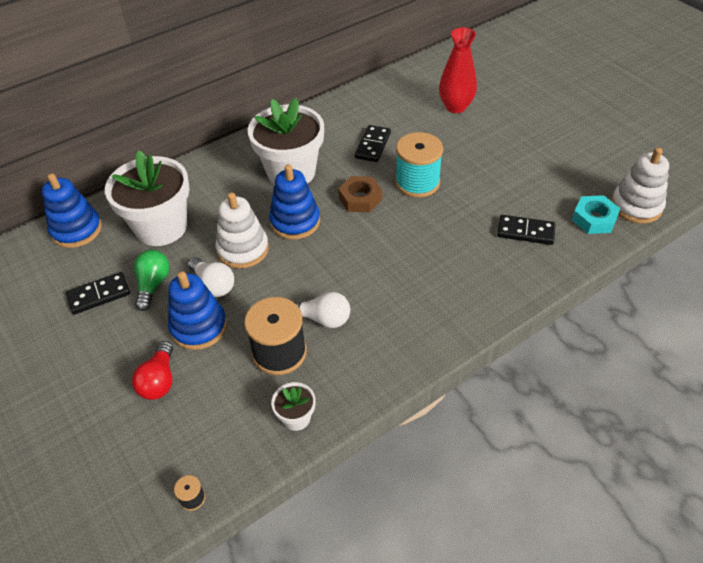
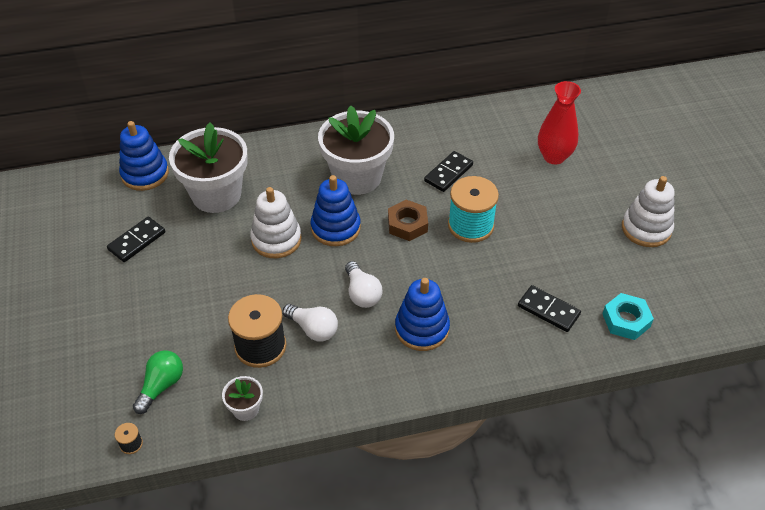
camera: 20 degrees right, 0 degrees up
black domino [66,272,130,315] -> black domino turned 45 degrees counterclockwise [107,217,165,262]
red light bulb [132,341,173,400] -> none
green light bulb [134,250,170,311] -> green light bulb moved to [133,350,183,414]
blue stacking toy [168,271,227,350] -> blue stacking toy moved to [395,278,450,351]
white light bulb [188,257,234,297] -> white light bulb moved to [345,261,382,308]
white stacking toy [611,148,669,224] -> white stacking toy moved to [622,176,675,247]

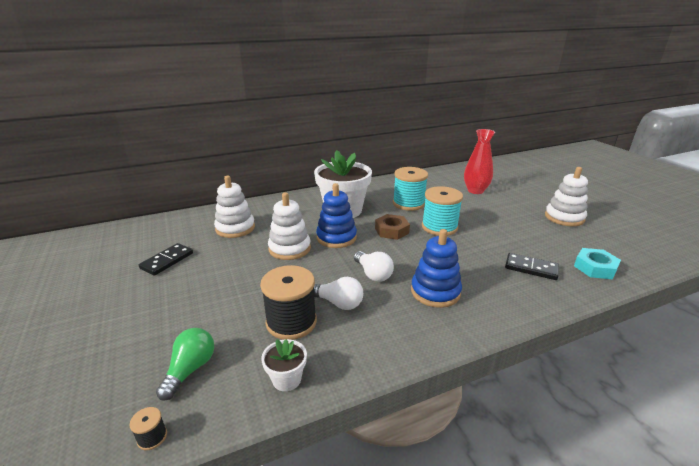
camera: 10 degrees left, 20 degrees down
blue stacking toy [119,121,169,191] -> none
white flower pot [169,122,248,213] -> white stacking toy [214,176,255,238]
black domino [424,151,473,192] -> turquoise spool [393,167,428,211]

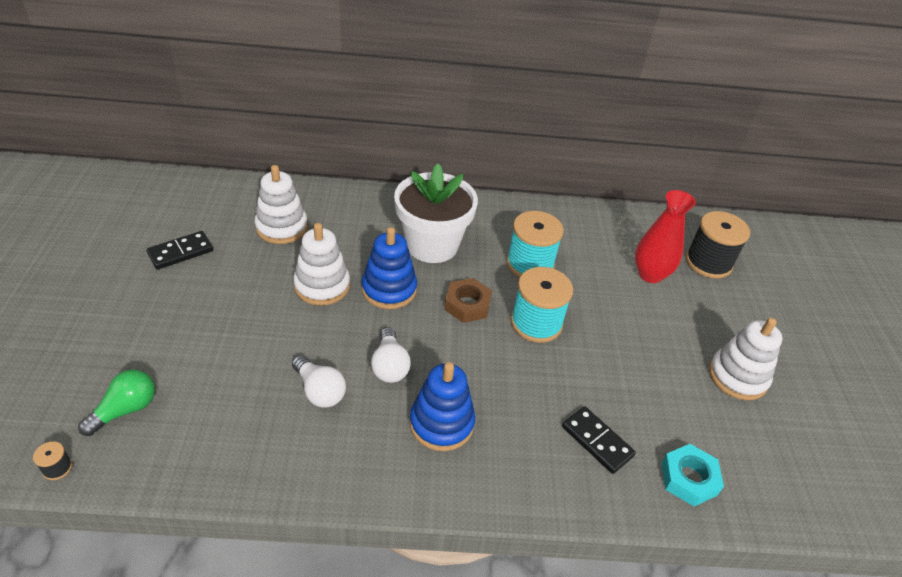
camera: 20 degrees right, 15 degrees up
black spool [260,265,317,340] -> black spool moved to [686,211,750,279]
white flower pot [261,339,307,391] -> none

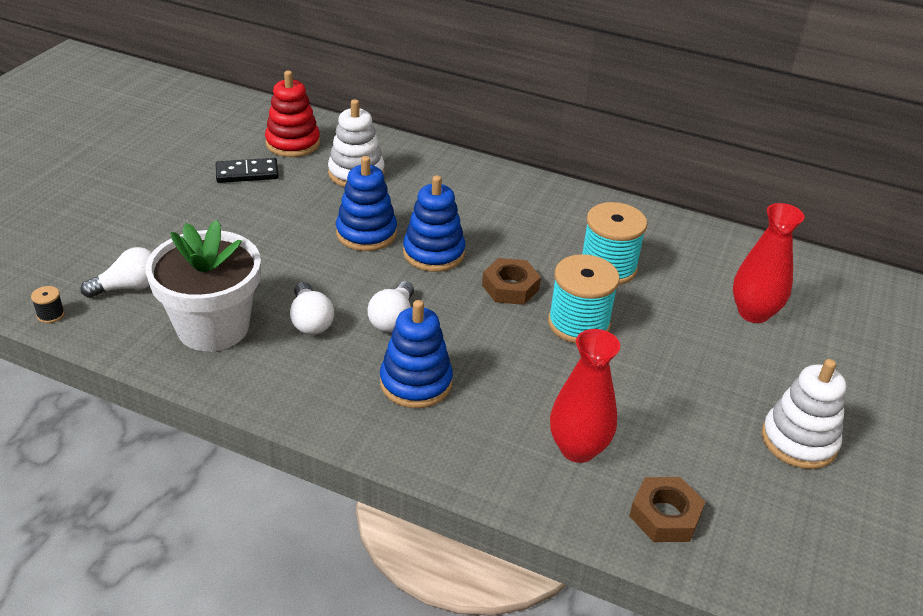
camera: 25 degrees right, 5 degrees down
green light bulb [78,369,155,436] -> white light bulb [81,247,152,298]
white stacking toy [293,223,350,306] -> blue stacking toy [336,156,397,251]
white flower pot [394,164,478,263] -> white flower pot moved to [146,220,261,351]
black domino [562,406,636,474] -> red vase [550,329,620,463]
turquoise nut [661,444,724,506] -> brown nut [629,477,705,542]
black spool [686,211,750,279] -> none
none -> red stacking toy [265,71,320,157]

